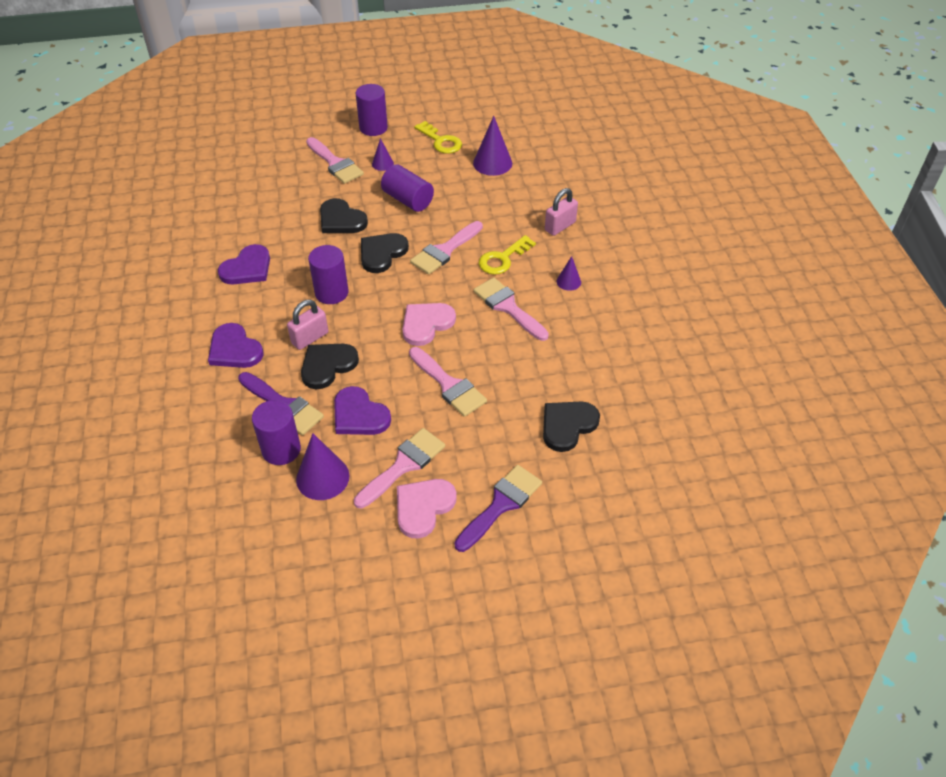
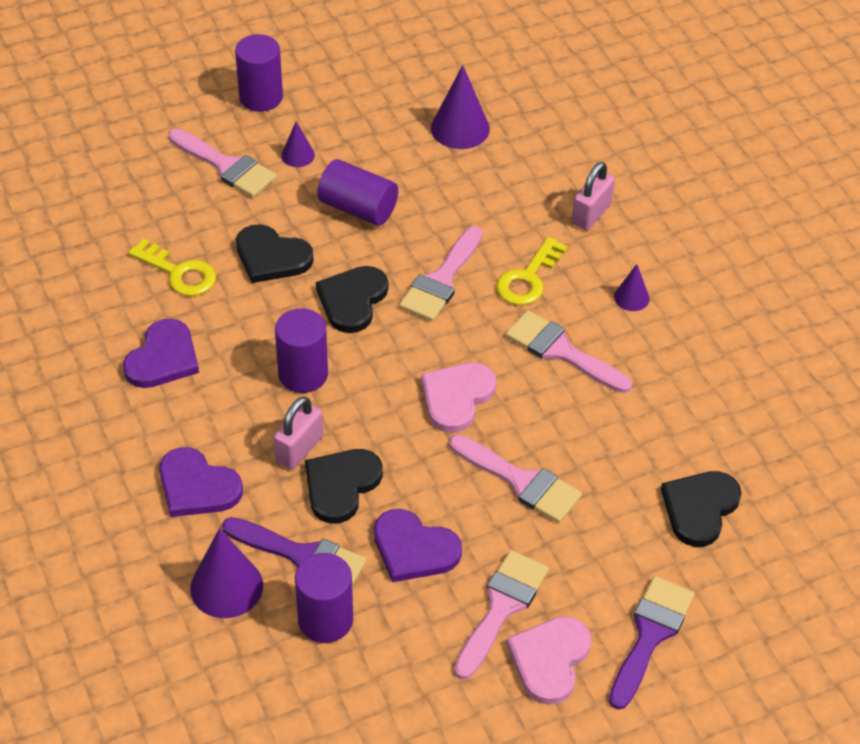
camera: 15 degrees left, 0 degrees up
purple cone [296,433,349,500] -> purple cone moved to [190,528,263,618]
yellow key [414,121,462,154] -> yellow key moved to [128,238,216,296]

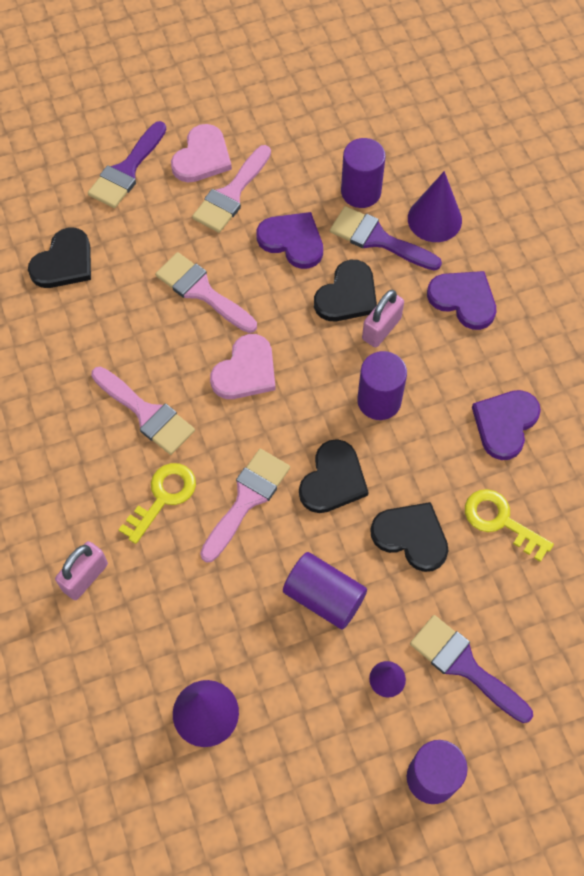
camera: 175 degrees left, 15 degrees up
pink brush [168,129,277,198] -> purple brush [410,615,533,723]
purple cone [614,264,650,311] -> none

